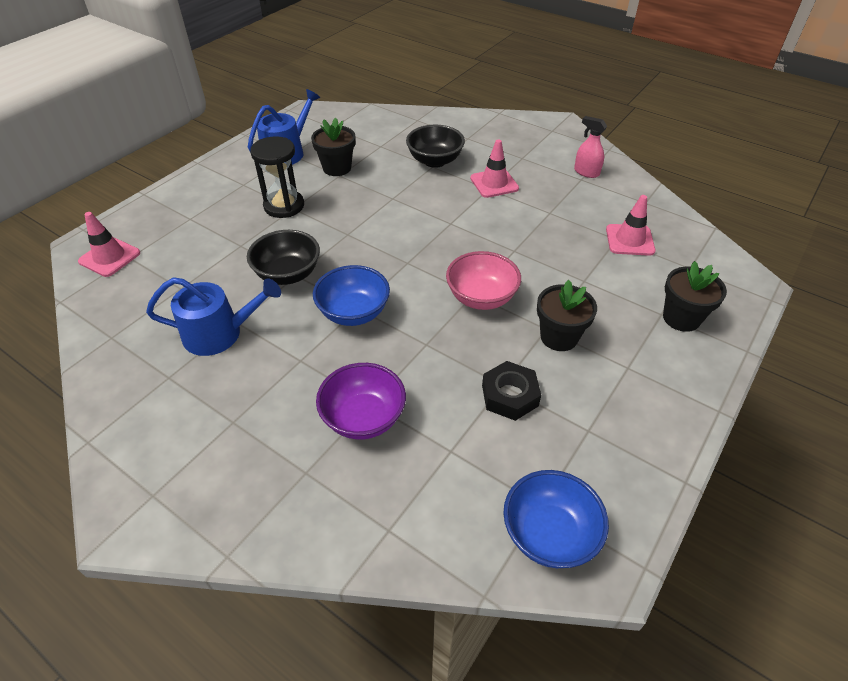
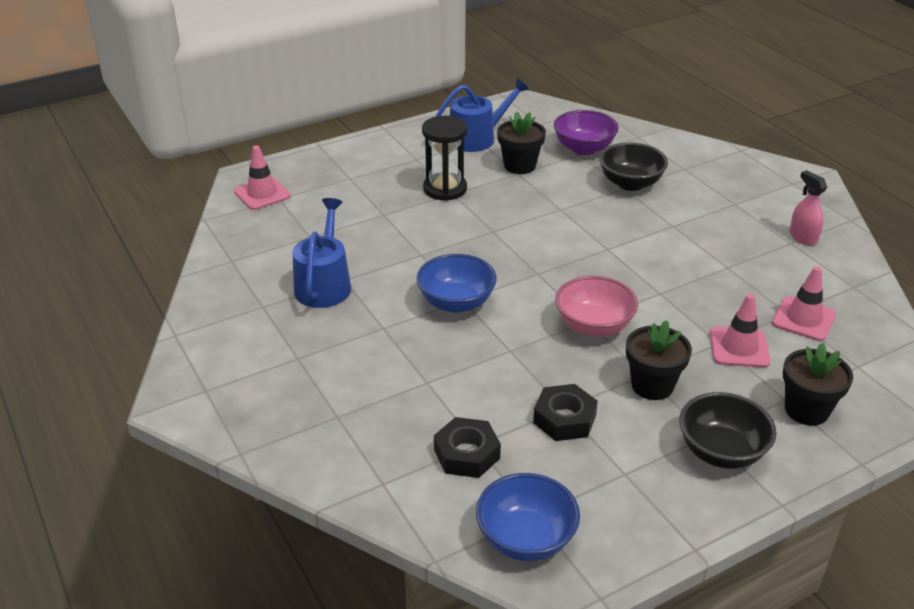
camera: 25 degrees right, 10 degrees down
blue watering can [146,277,281,356] -> blue watering can turned 105 degrees counterclockwise [292,198,351,308]
black bowl [247,230,320,285] -> black bowl moved to [679,392,777,469]
purple bowl [316,363,406,440] -> purple bowl moved to [554,110,619,155]
pink traffic cone [470,139,519,198] -> pink traffic cone moved to [710,294,771,368]
none -> black nut [434,417,501,478]

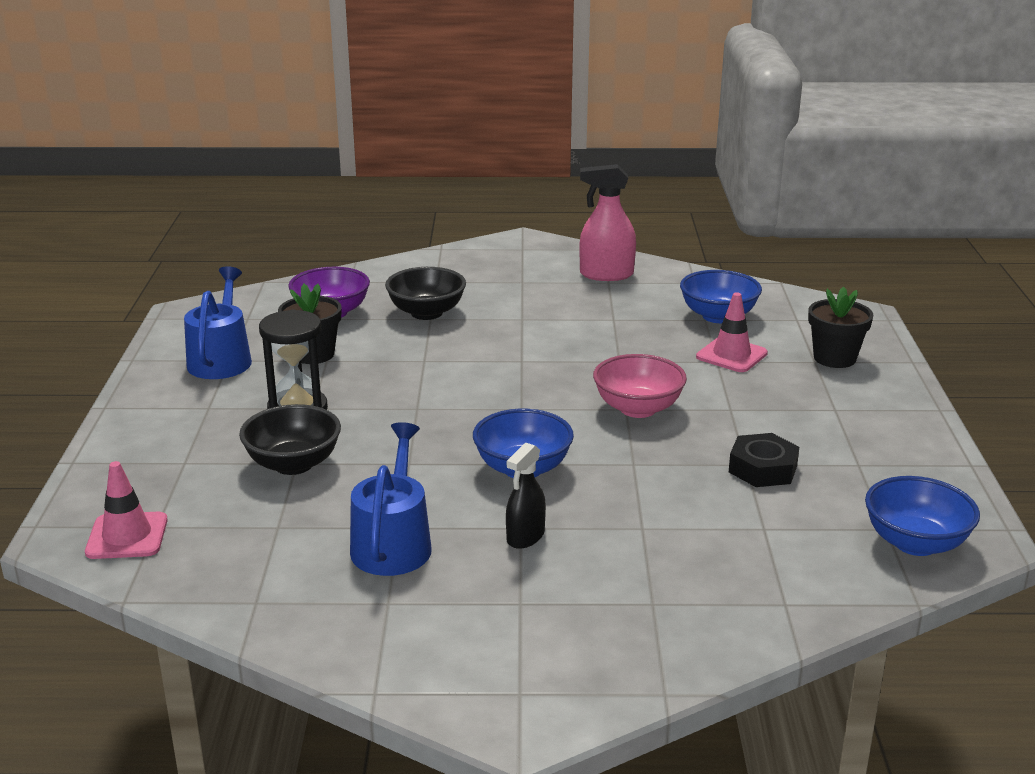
camera: 60 degrees left, 10 degrees down
blue watering can [292,198,351,308] -> blue watering can turned 60 degrees clockwise [350,422,432,576]
black nut [434,417,501,478] -> none
black flower pot [626,320,692,400] -> none
black bowl [679,392,777,469] -> black bowl moved to [239,404,341,475]
pink traffic cone [772,266,836,341] -> blue bowl [680,270,762,323]
pink spray bottle [789,170,827,245] -> pink spray bottle [579,164,636,281], size x1.56
none -> black spray bottle [506,443,546,549]

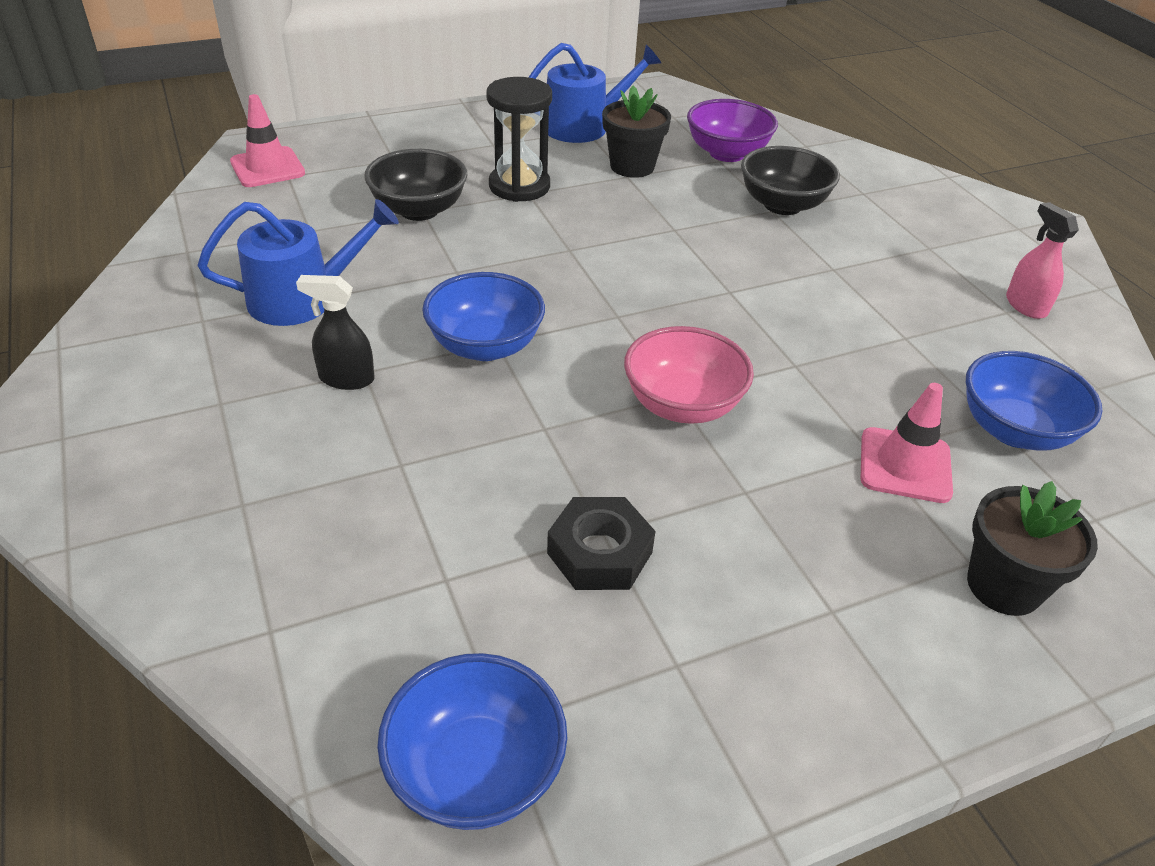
camera: 65 degrees right, 15 degrees up
pink spray bottle [579,164,636,281] -> pink spray bottle [1006,202,1079,319], size x0.64

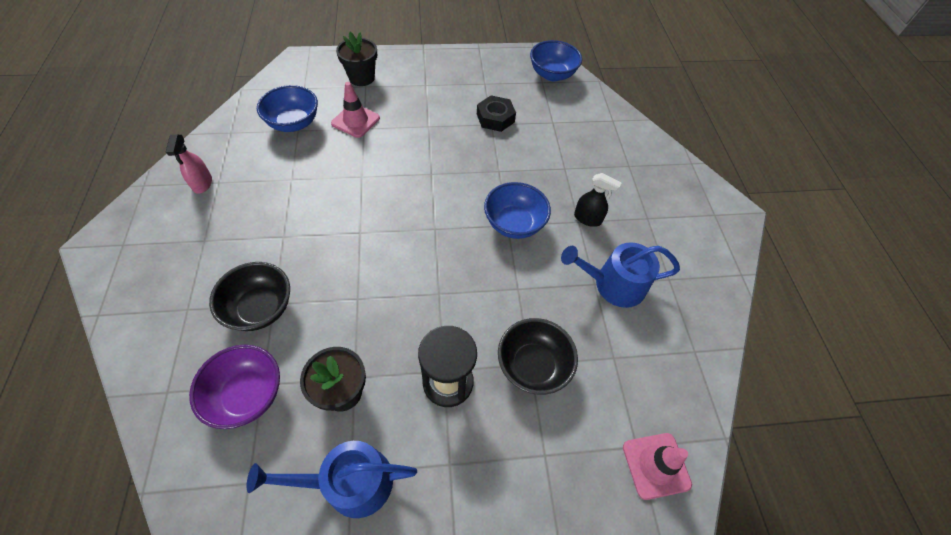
camera: 165 degrees left, 15 degrees up
pink bowl [624,326,754,424] -> none

